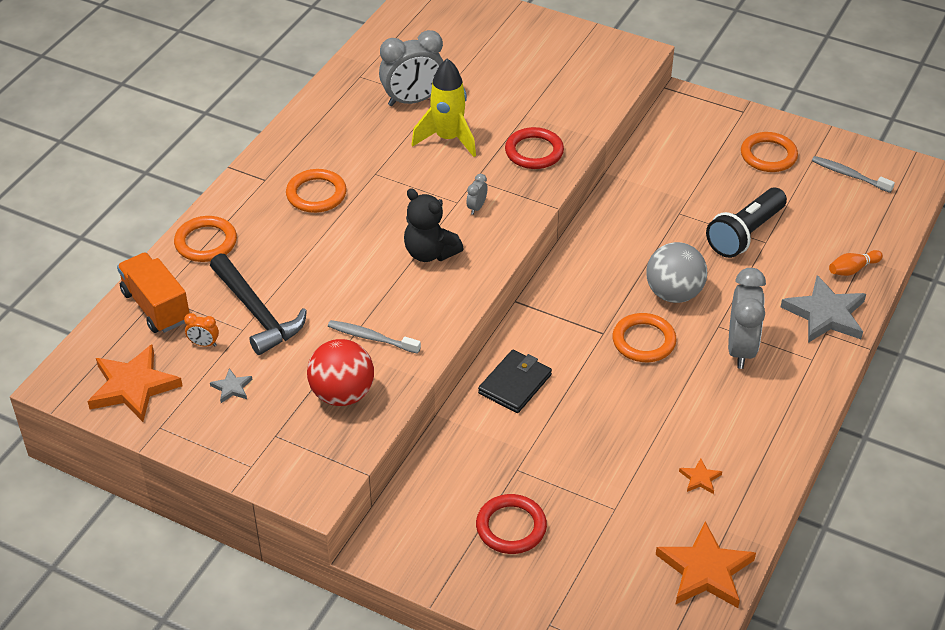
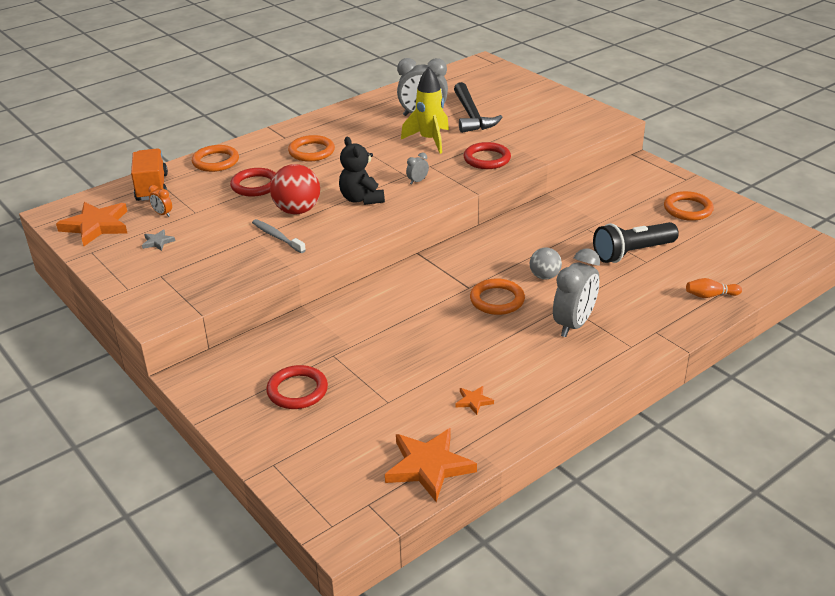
camera: 25 degrees right, 10 degrees down
black hammer [210,253,307,355] -> black hammer moved to [454,82,503,133]
red ball [307,339,374,406] -> red ball moved to [270,164,320,214]
black wallet [478,350,552,413] -> none
grey ball [646,242,707,303] -> grey ball [530,247,562,280], size x0.62
grey star [781,275,866,343] -> none
grey toothbrush [812,156,895,193] -> none
none -> red ring [230,168,275,197]

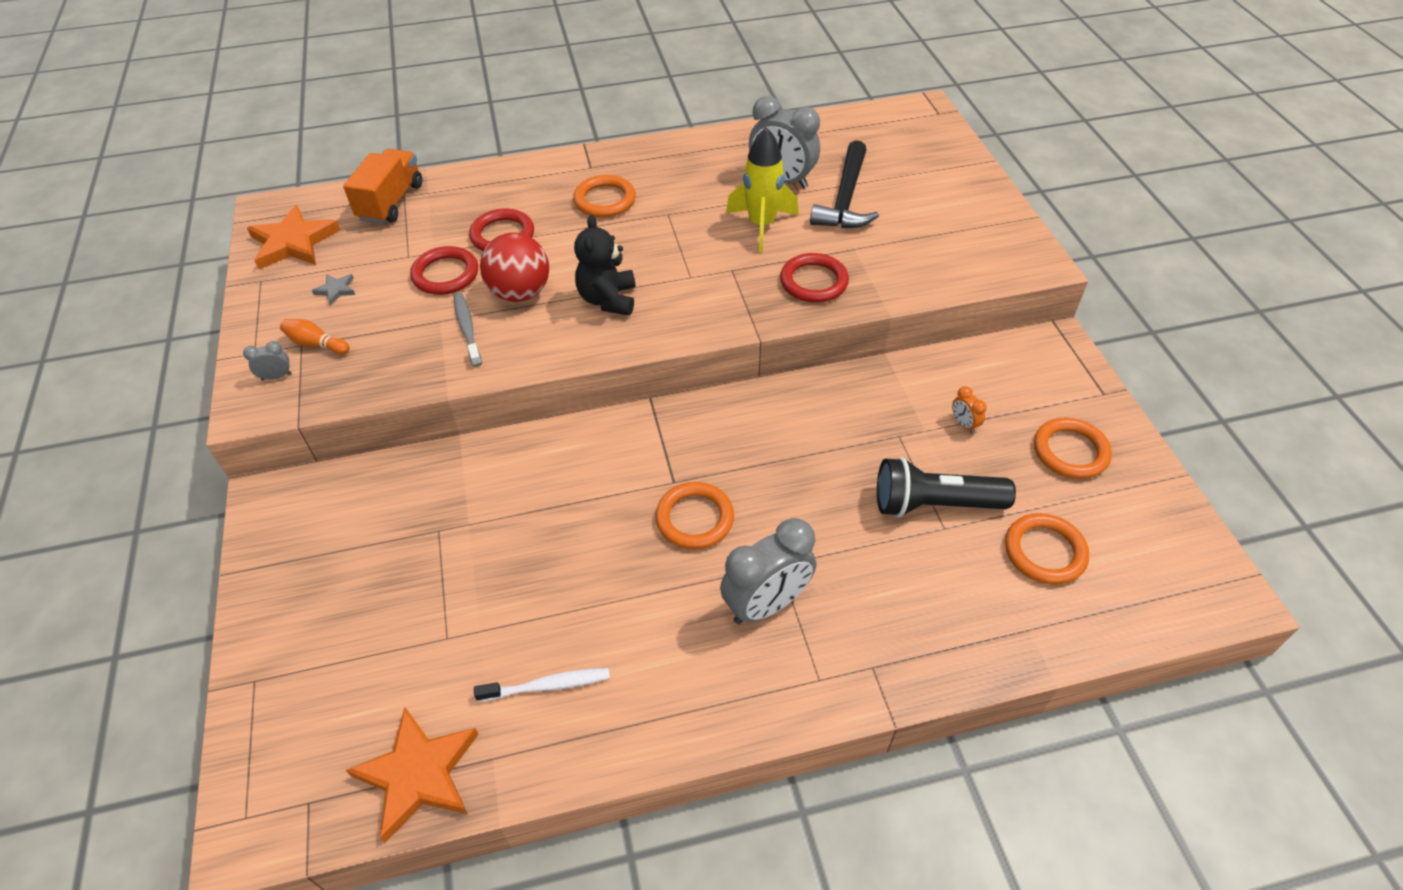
camera: 25 degrees right, 15 degrees up
orange clock [148,185,172,217] -> orange clock moved to [952,386,987,434]
orange ring [192,145,239,172] -> orange ring moved to [1005,513,1089,585]
red ring [266,365,328,409] -> red ring moved to [410,246,478,295]
grey clock [406,153,429,184] -> grey clock moved to [243,341,292,380]
orange star [456,386,494,415] -> white toothbrush [474,668,610,702]
grey ball [530,247,562,280] -> none
orange bowling pin [686,278,742,298] -> orange bowling pin moved to [280,319,350,355]

